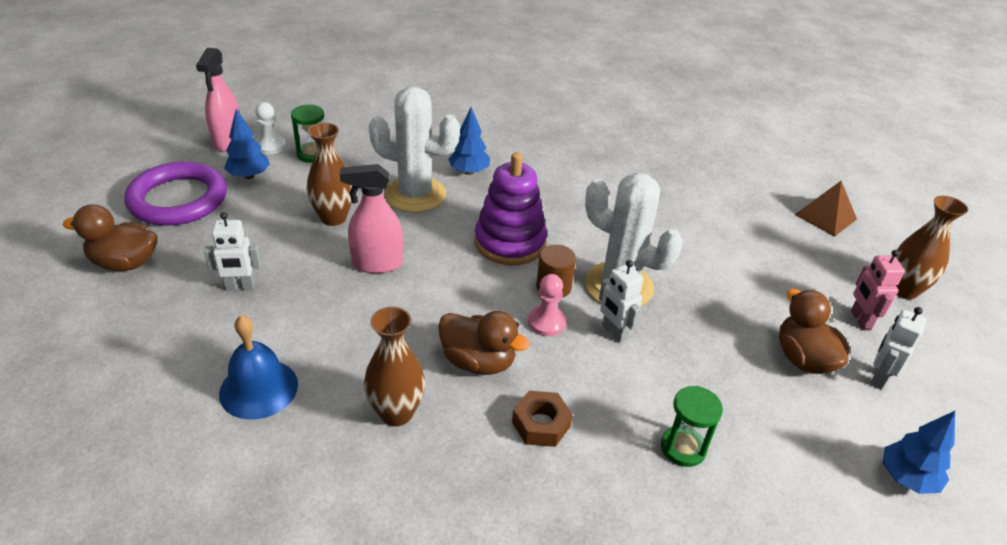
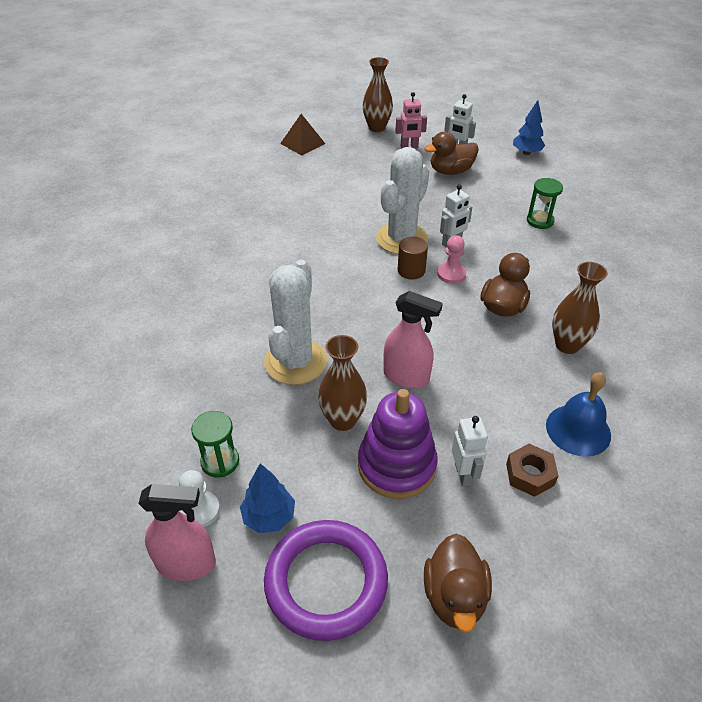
camera: 90 degrees left, 5 degrees up
pink spray bottle [340,164,403,273] -> pink spray bottle turned 60 degrees counterclockwise [383,291,443,388]
blue tree [448,107,490,175] -> none
purple stacking toy [474,152,547,265] -> purple stacking toy moved to [358,389,438,499]
brown nut [512,391,573,447] -> brown nut moved to [506,444,558,497]

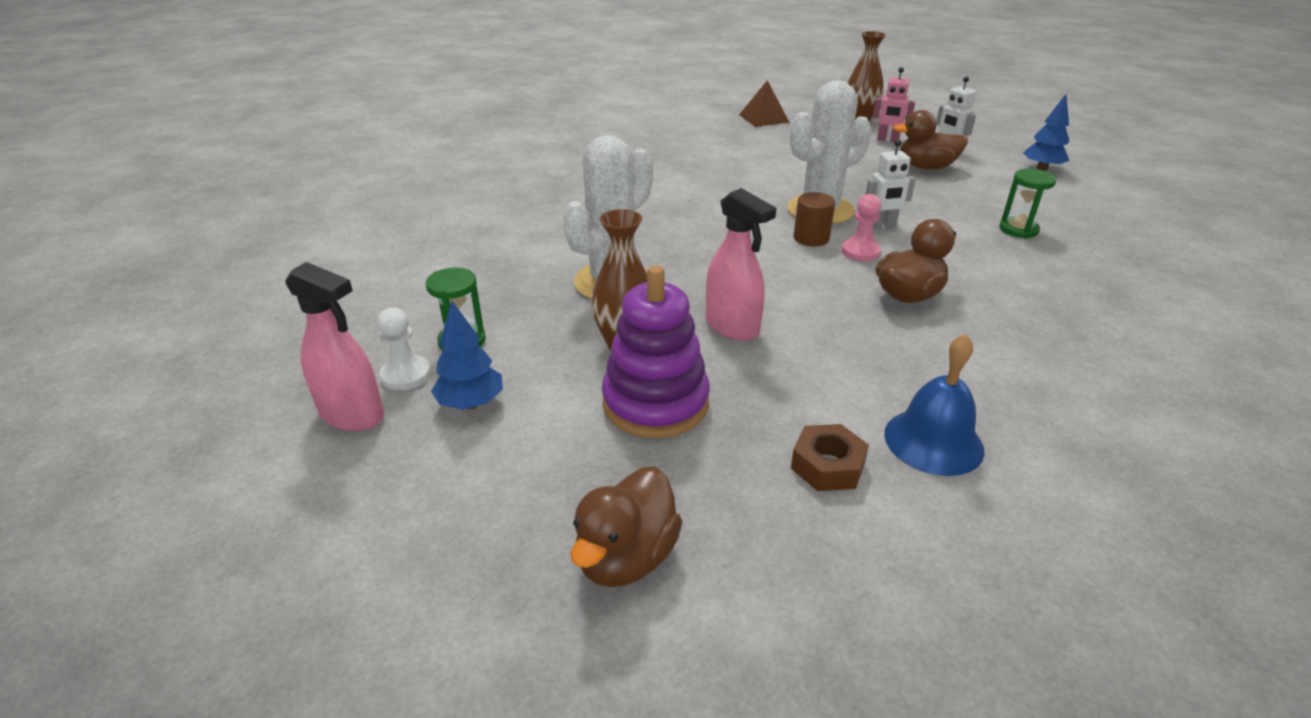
camera: 25 degrees right, 10 degrees down
purple ring [264,520,388,641] -> none
white robot [452,416,488,487] -> none
brown vase [552,262,608,354] -> none

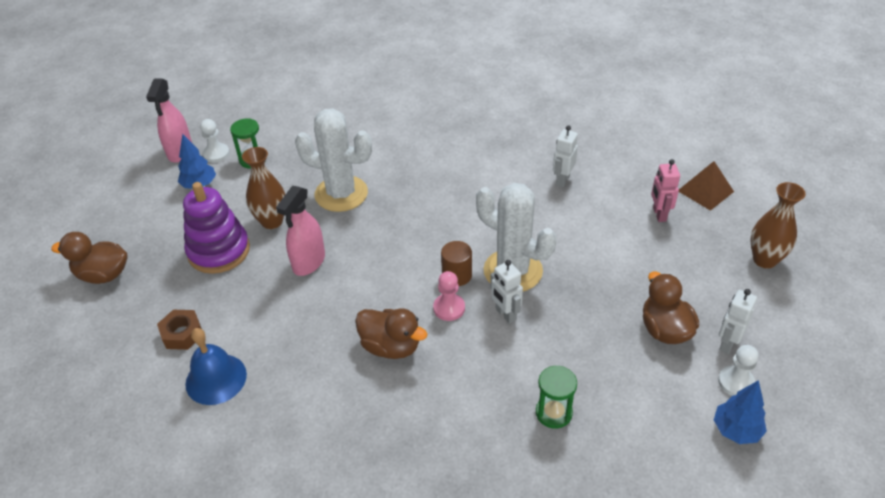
camera: 70 degrees right, 10 degrees up
pink robot [872,67,915,142] -> pink robot moved to [651,159,680,222]
none -> white robot [553,125,578,187]
none -> white pawn [718,345,759,396]

